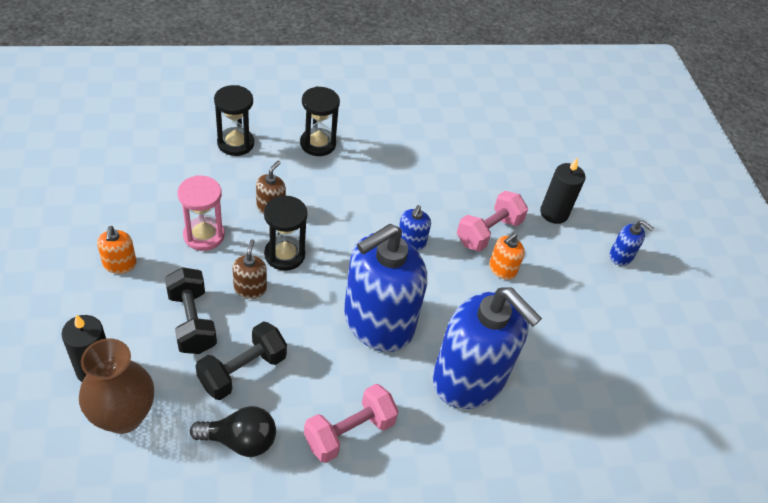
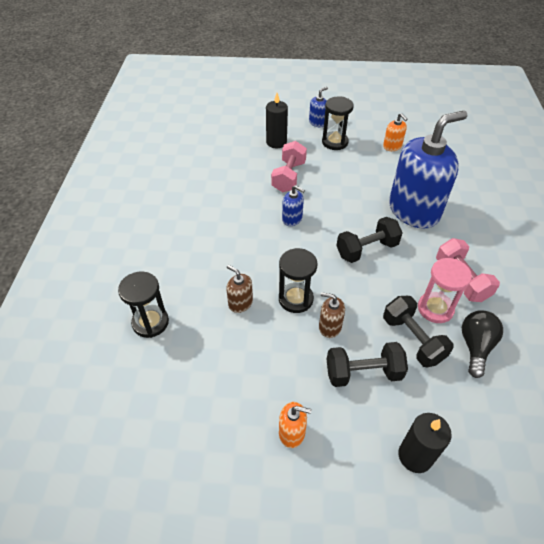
camera: 70 degrees left, 0 degrees up
brown vase [79,338,154,434] -> none
pink hourglass [178,175,225,251] -> pink hourglass moved to [418,258,472,323]
black hourglass [300,86,340,156] -> black hourglass moved to [322,96,354,150]
blue soap dispenser [344,224,427,352] -> black dumbbell [337,217,403,263]
pink dumbbell [457,191,528,252] -> pink dumbbell turned 45 degrees clockwise [271,141,307,192]
orange soap dispenser [489,233,525,280] -> orange soap dispenser moved to [383,113,408,151]

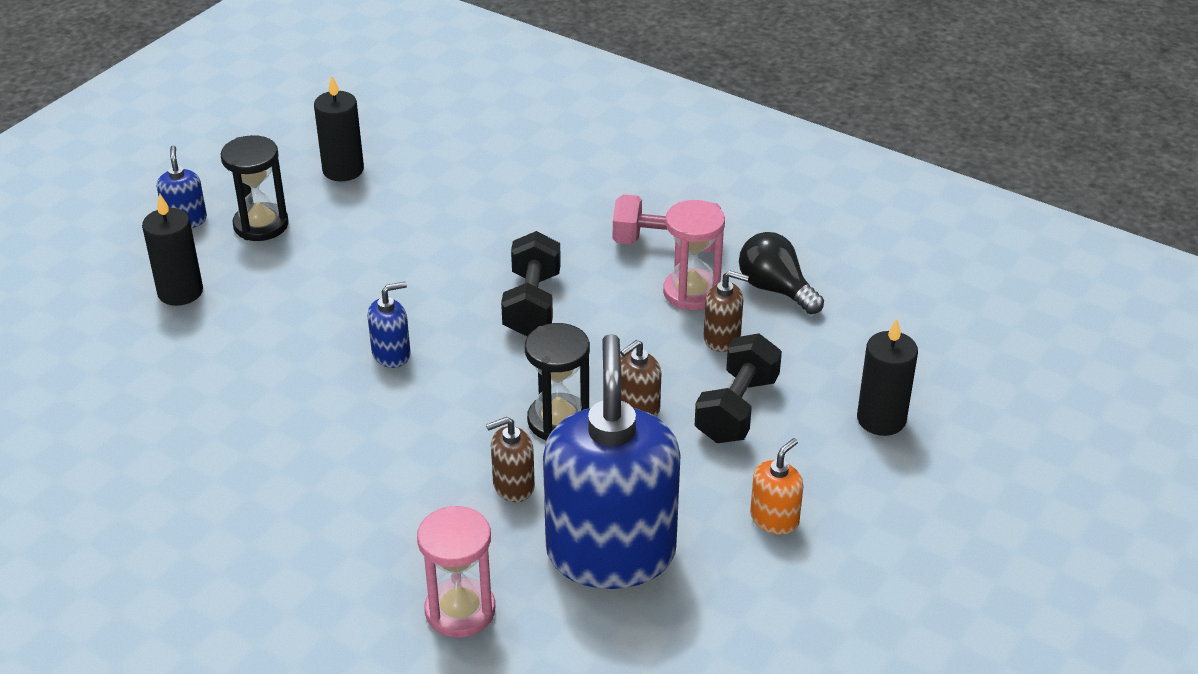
camera: 60 degrees left, 10 degrees down
black hourglass [118,272,169,338] -> pink hourglass [417,506,495,638]
pink dumbbell [271,141,307,192] -> none
orange soap dispenser [383,113,408,151] -> black candle [314,76,364,181]
black dumbbell [383,296,454,368] -> brown soap dispenser [703,270,749,352]
blue soap dispenser [389,111,467,229] -> blue soap dispenser moved to [543,334,681,589]

